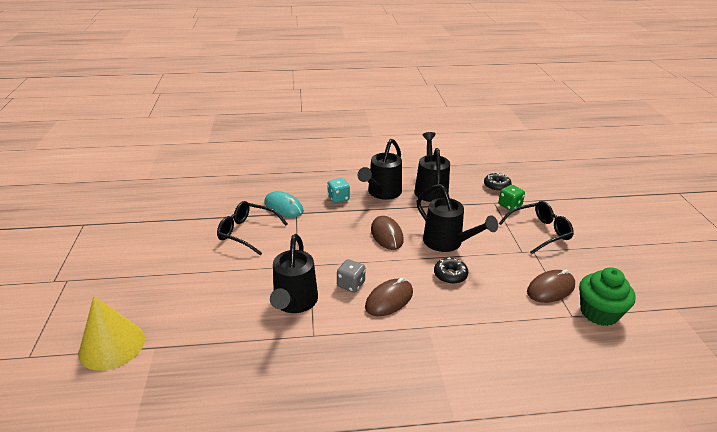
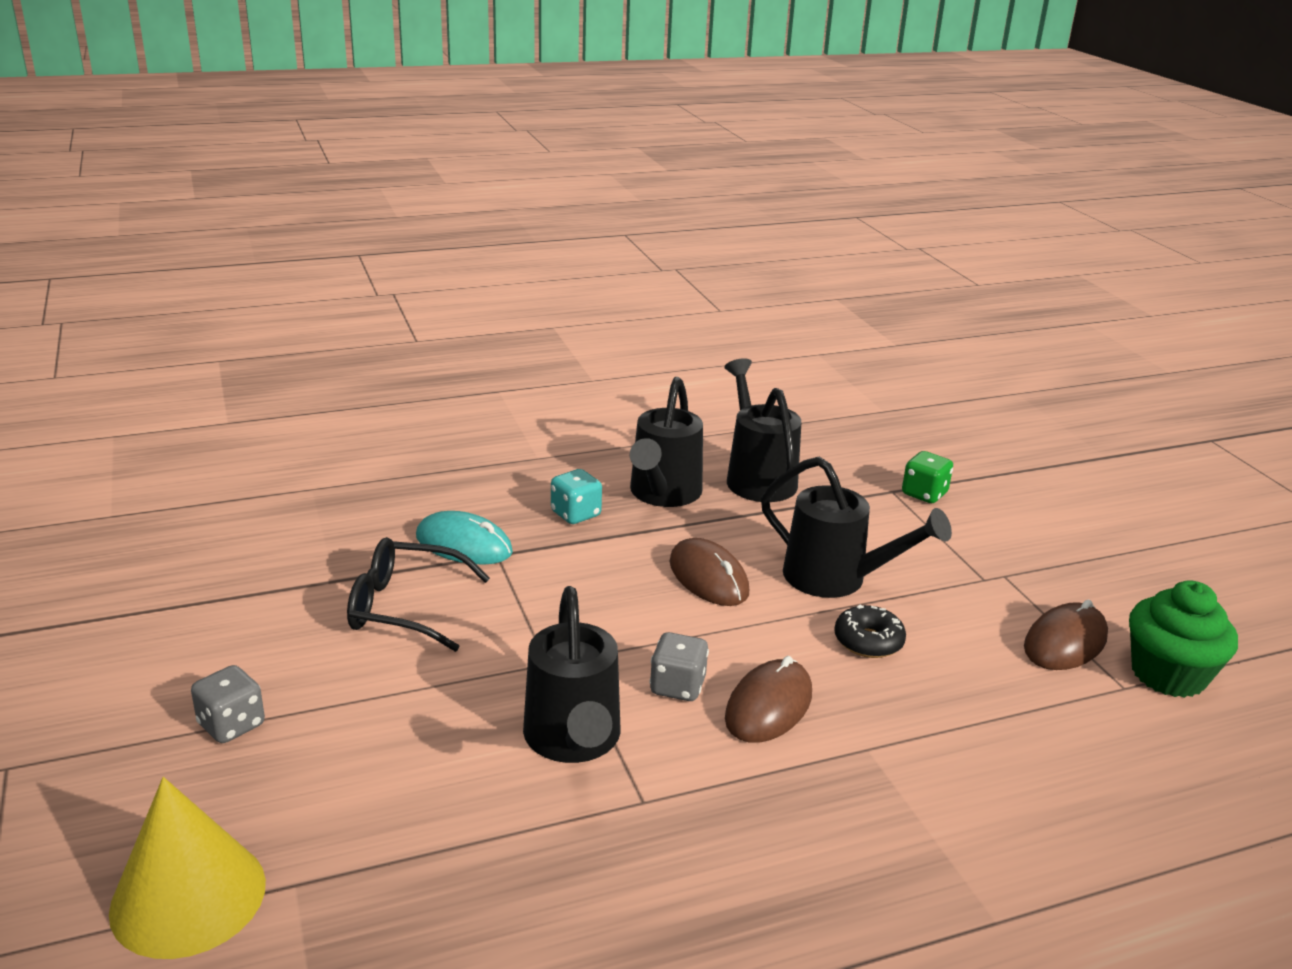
camera: 15 degrees left, 5 degrees down
black donut [484,173,512,192] -> none
black glasses [499,201,574,254] -> none
none -> grey dice [191,665,265,743]

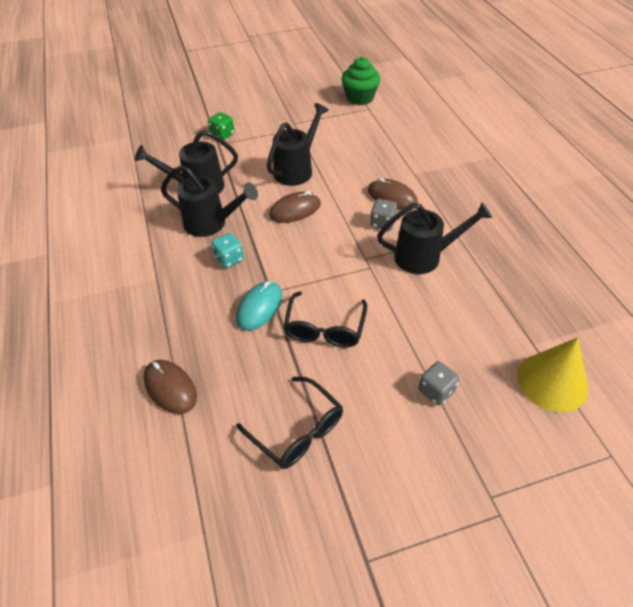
camera: 85 degrees left, 20 degrees up
black donut [834,605,906,658] -> none
brown mouse [1024,600,1108,670] -> brown mouse moved to [144,360,197,414]
none -> black glasses [236,377,343,469]

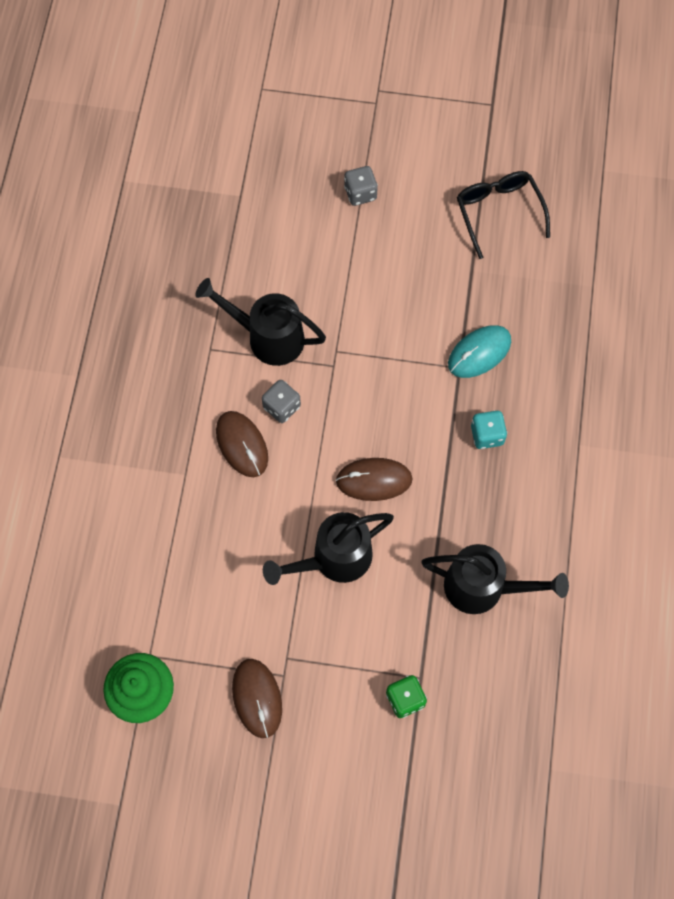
camera: 155 degrees left, 20 degrees up
brown mouse [144,360,197,414] -> brown mouse moved to [232,659,282,738]
black watering can [161,165,258,237] -> none
black glasses [284,291,367,348] -> none
yellow cone [517,338,588,412] -> none

